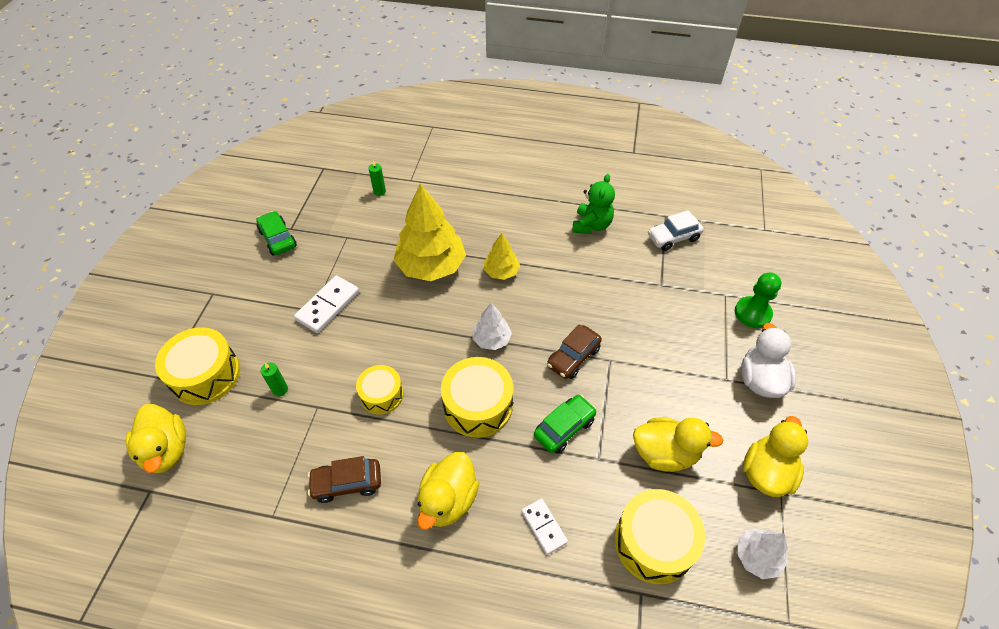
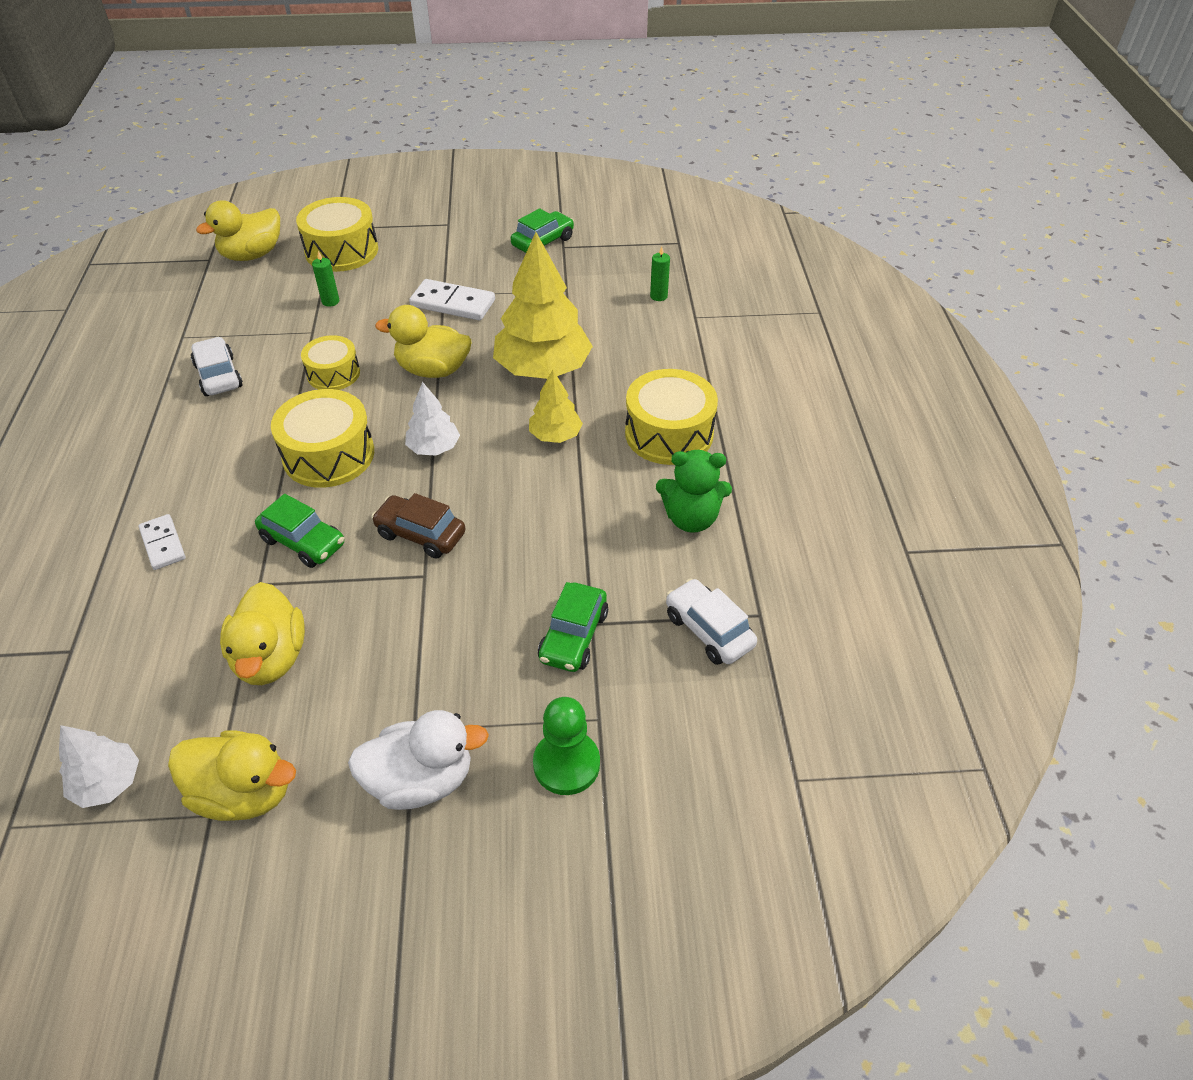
camera: 75 degrees right, 5 degrees down
brown car [308,456,381,503] -> white car [191,337,243,396]
yellow duck [417,452,479,530] -> yellow duck moved to [375,305,471,378]
white domino [521,498,568,555] -> white domino turned 75 degrees counterclockwise [139,514,185,570]
yellow drum [614,489,705,584] -> yellow drum moved to [625,369,718,465]
none -> green car [538,582,608,672]

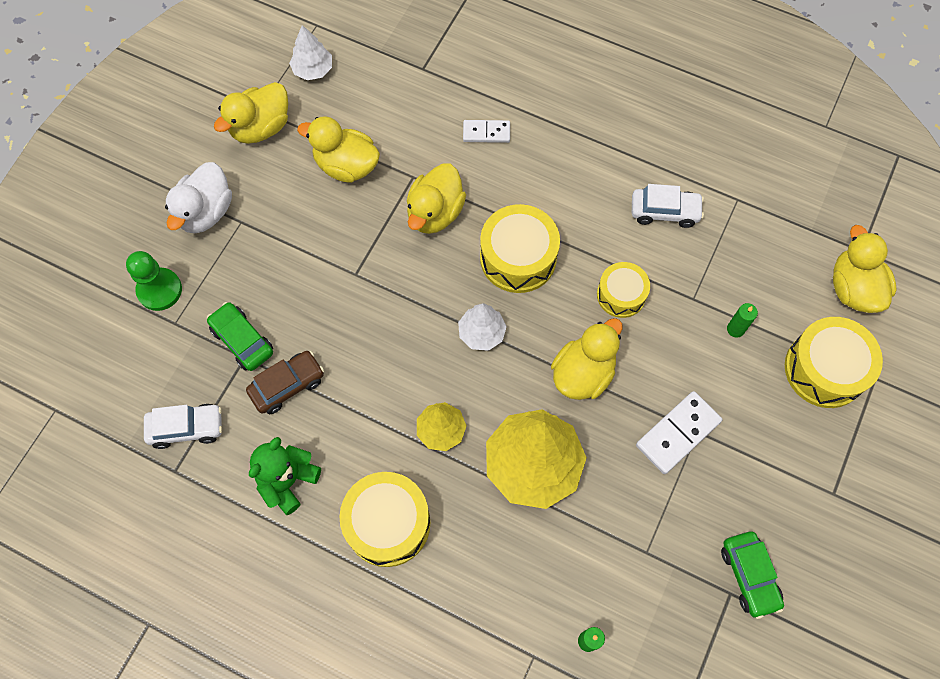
camera: 120 degrees right, 20 degrees up
green car [255,494,344,568] -> yellow duck [407,163,466,234]
brown car [371,493,466,559] -> brown car moved to [246,351,324,414]

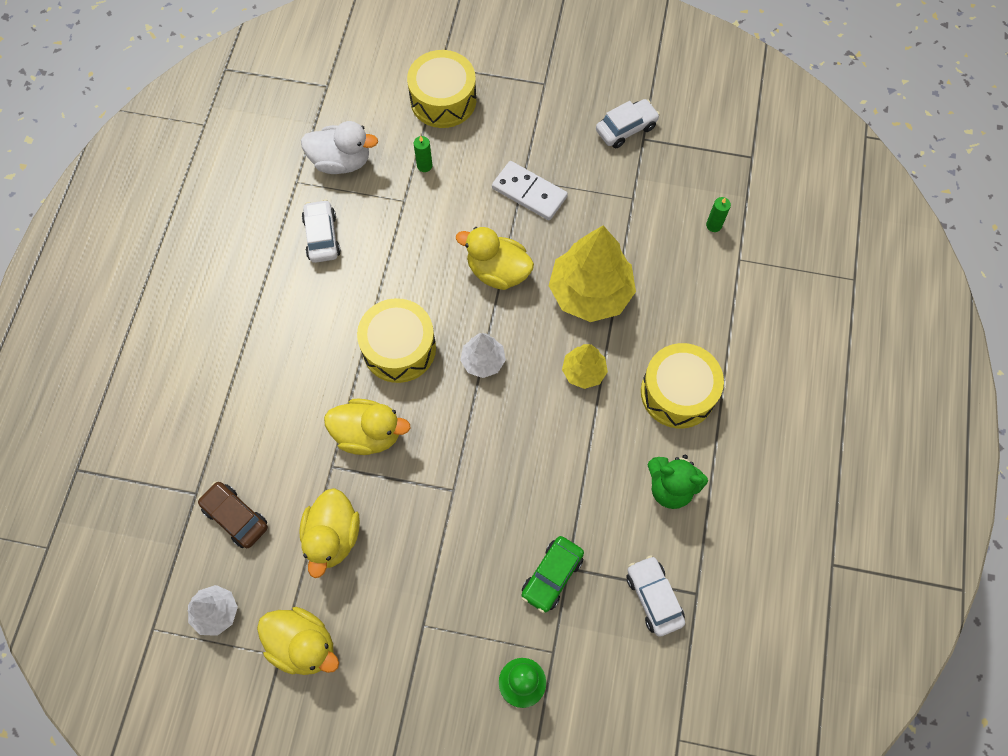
camera: 105 degrees left, 0 degrees up
white duck [165,162,232,233] -> white duck moved to [301,121,378,174]
brown car [246,351,324,414] -> brown car moved to [197,481,268,548]
white domino [463,120,510,143] -> none
yellow drum [597,262,650,318] -> none
green car [721,531,784,619] -> white car [596,99,660,148]
yellow duck [833,225,897,313] -> none

